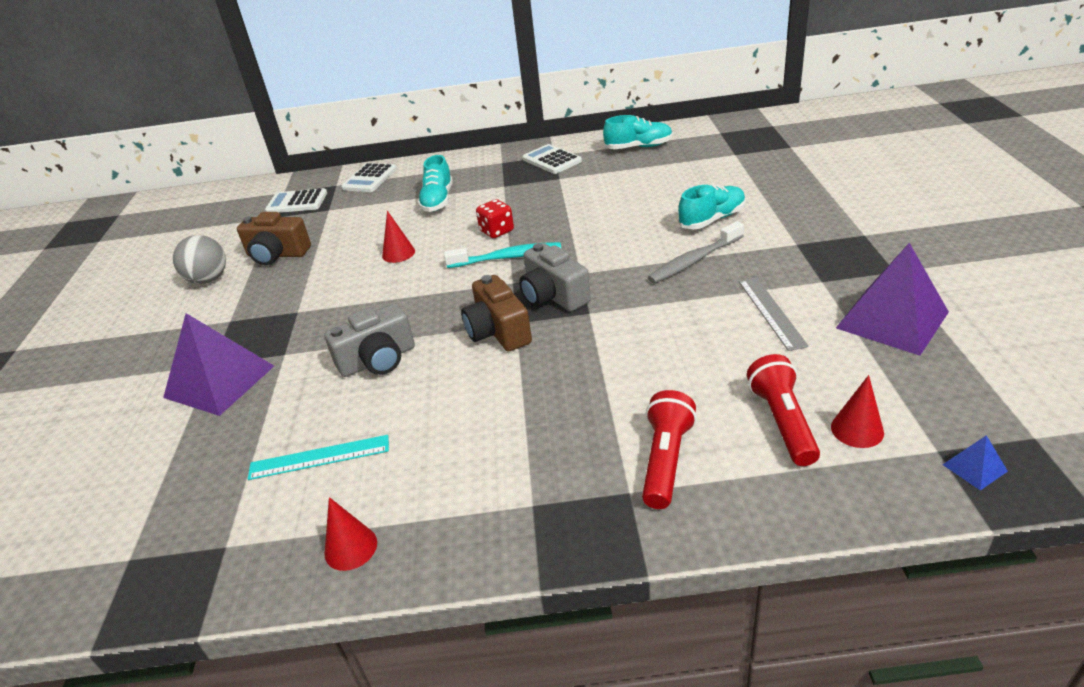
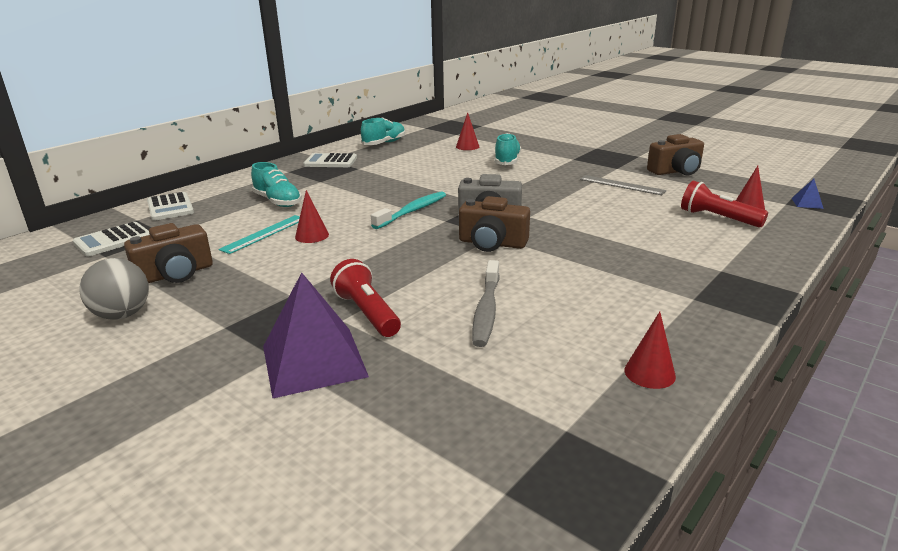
camera: 50 degrees left, 10 degrees down
turquoise ruler [248,435,389,480] -> turquoise ruler moved to [218,215,300,254]
grey camera [324,304,415,377] -> none
red dice [476,199,514,238] -> none
red flashlight [642,390,697,509] -> red flashlight moved to [330,259,401,337]
grey toothbrush [648,221,744,283] -> grey toothbrush moved to [472,260,500,347]
purple pyramid [836,243,949,356] -> brown camera [647,134,704,175]
none -> red cone [456,112,479,150]

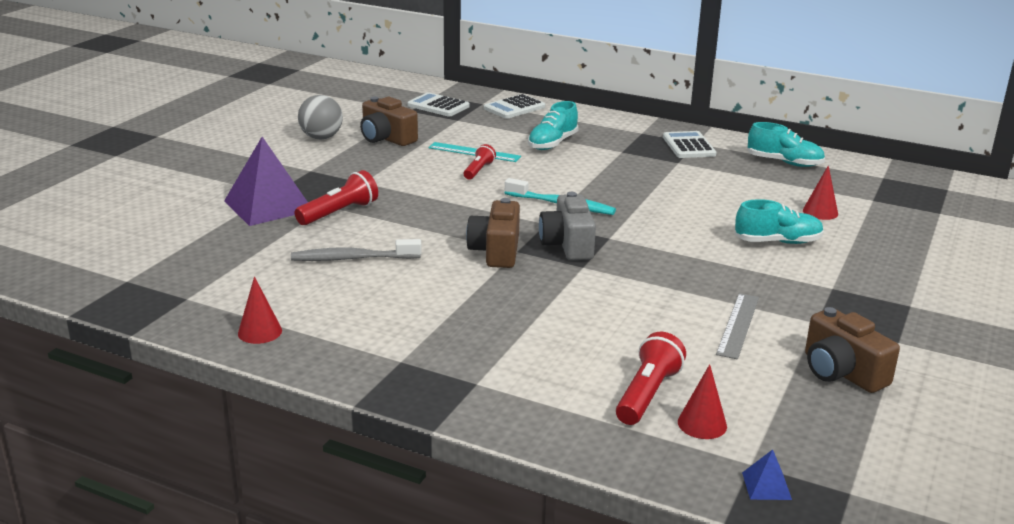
camera: 75 degrees right, 0 degrees up
red cone [295,190,329,243] -> red flashlight [464,144,496,180]

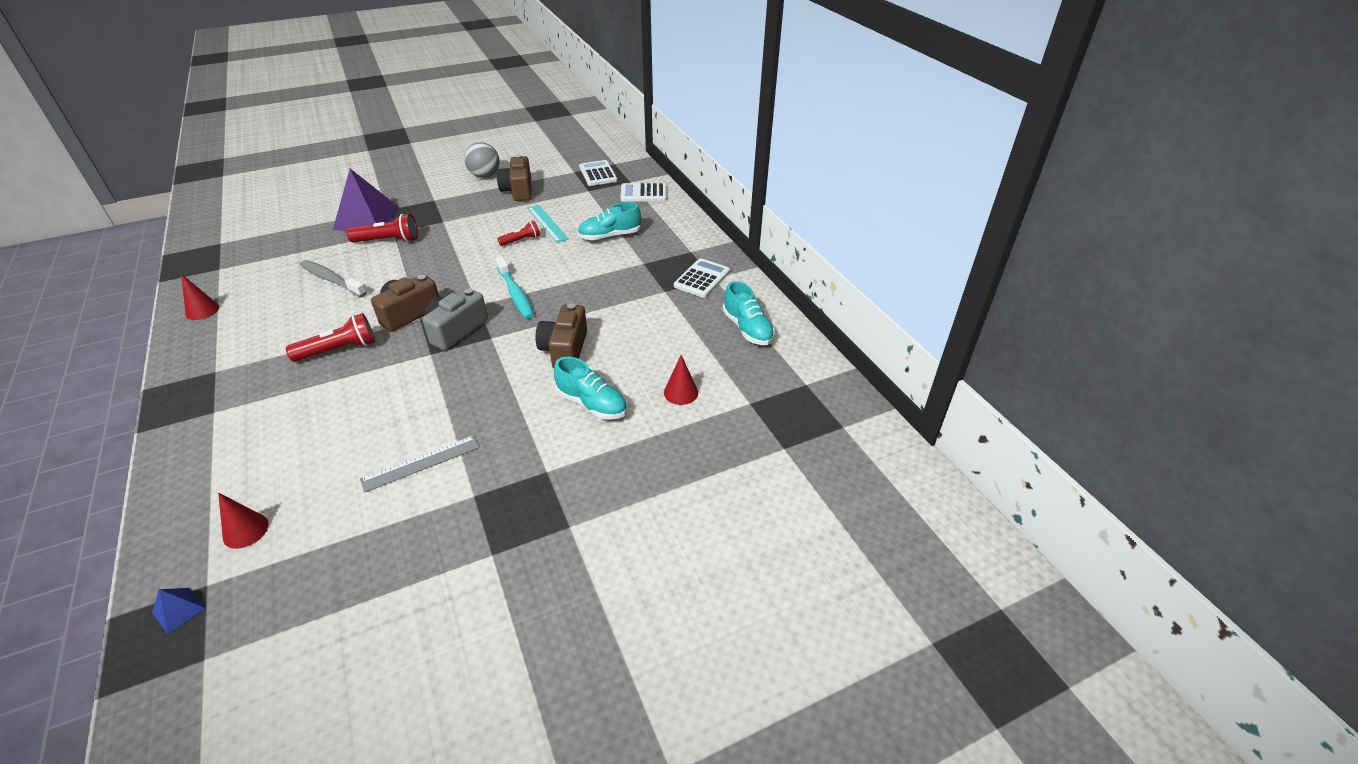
camera: 40 degrees right, 15 degrees up
red flashlight [616,332,686,425] -> red flashlight moved to [286,313,375,362]
brown camera [805,307,900,393] -> brown camera moved to [536,303,587,368]

